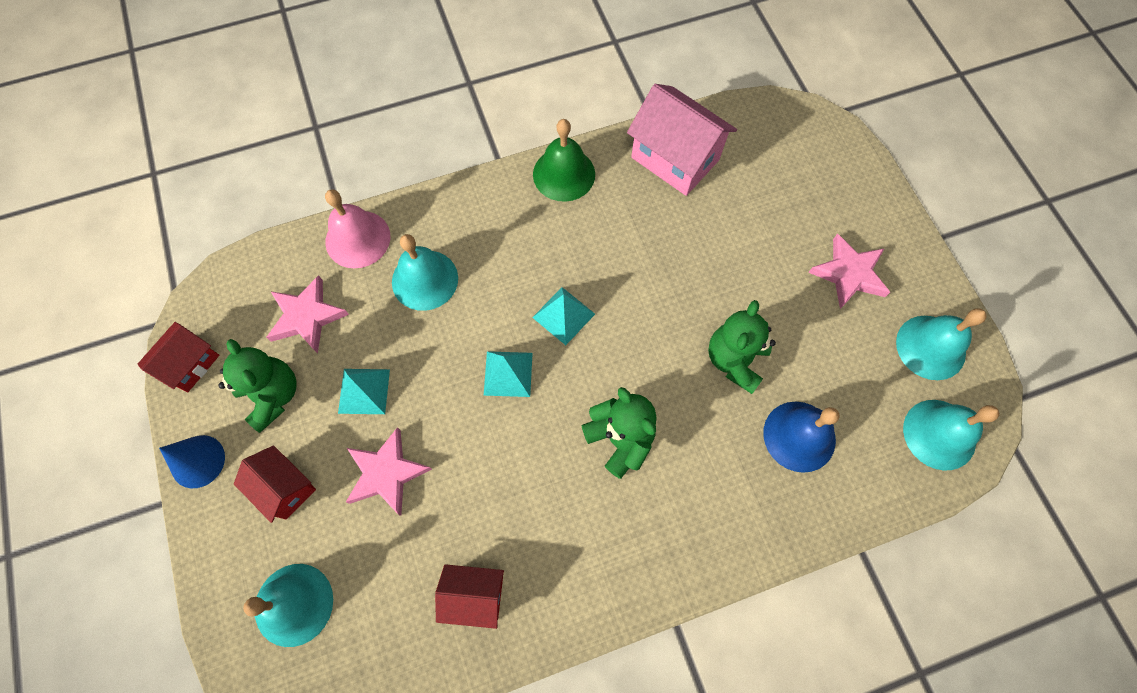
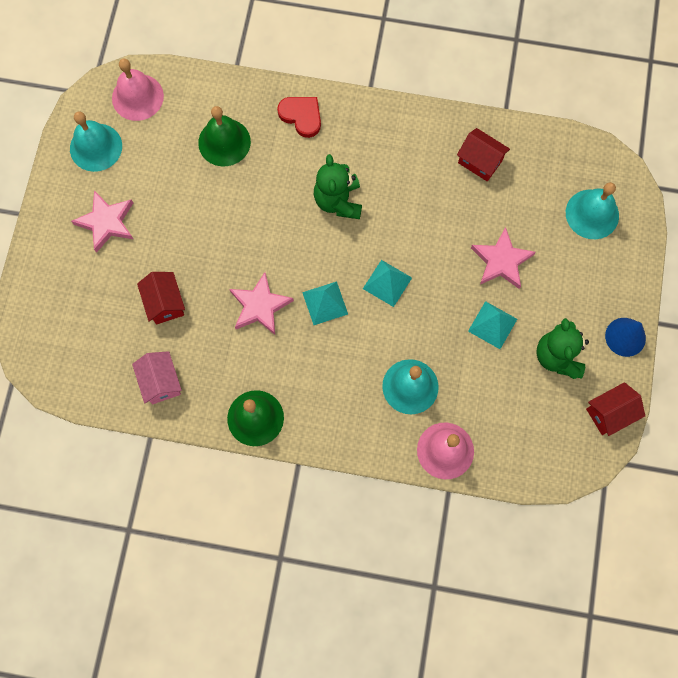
camera: 150 degrees left, 5 degrees up
red house [234,445,316,523] -> red house moved to [137,272,185,325]
pink star [266,275,349,353] -> pink star moved to [229,272,294,335]
pink house [627,84,737,196] -> pink house [132,351,182,404], size x0.60
green teddy bear [708,300,776,394] -> none
blue bell [763,402,839,473] -> green bell [198,106,251,166]
turquoise bell [903,400,999,470] -> pink bell [112,59,164,121]
none -> red heart [277,97,321,138]

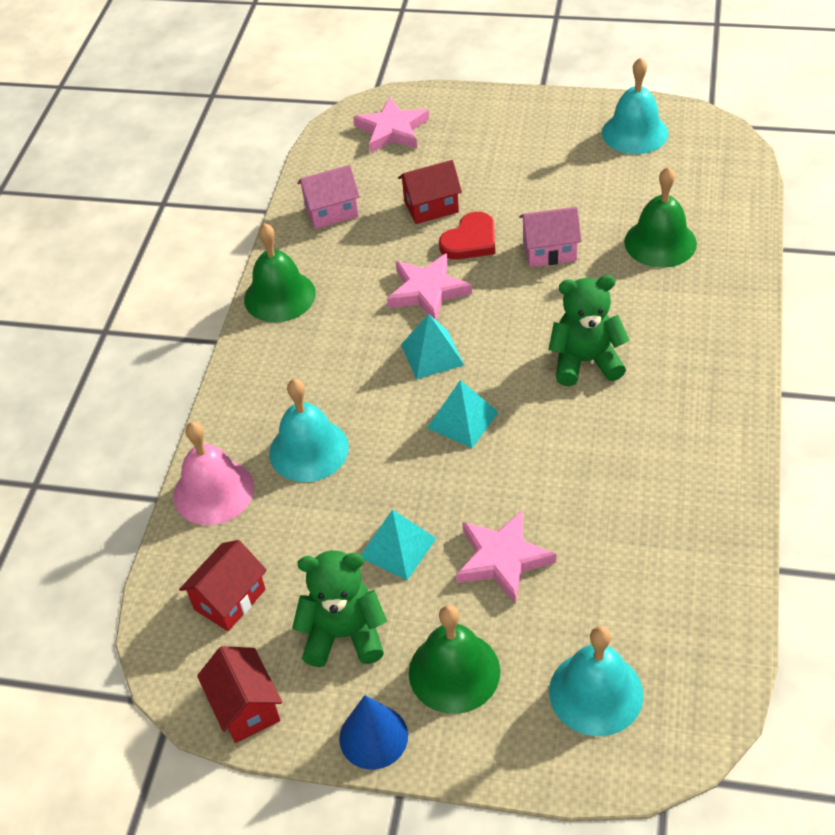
camera: 95 degrees right, 25 degrees down
pink star [71,191,133,253] -> pink star moved to [353,97,429,153]
pink bell [112,59,164,121] -> none
red heart [277,97,321,138] -> red heart moved to [439,212,495,259]
red house [457,128,510,182] -> red house moved to [179,540,267,631]
none -> green bell [409,605,500,714]
none -> pink house [519,207,582,267]

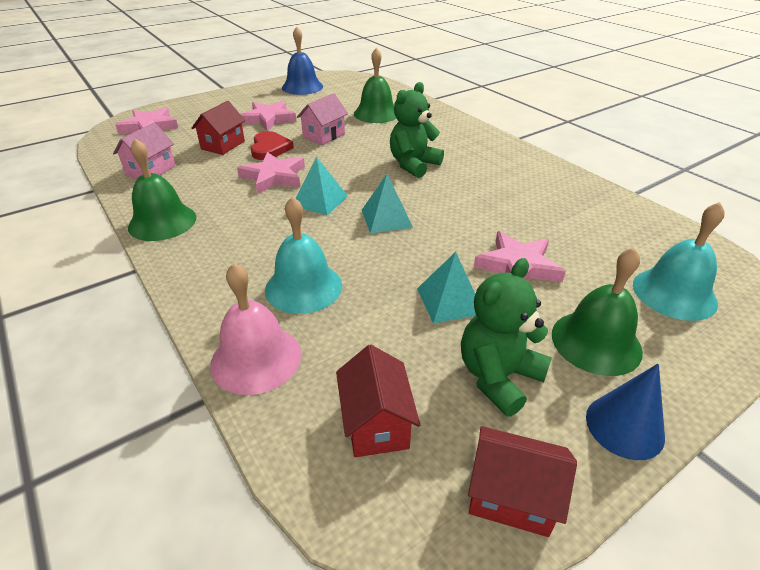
camera: 50 degrees left, 10 degrees down
turquoise bell [602,58,668,154] -> blue bell [282,27,323,95]
none -> pink star [241,101,297,131]

